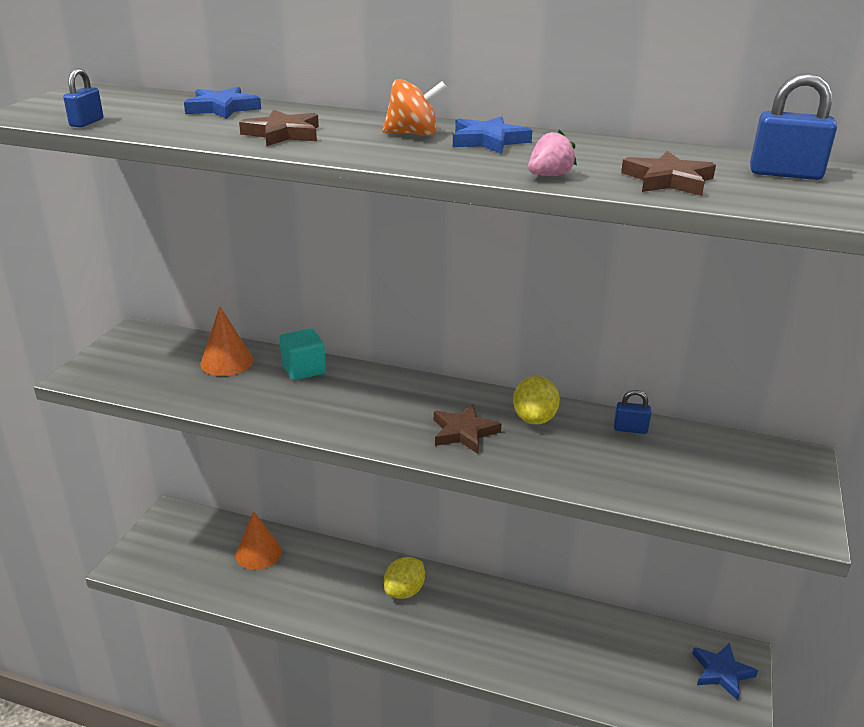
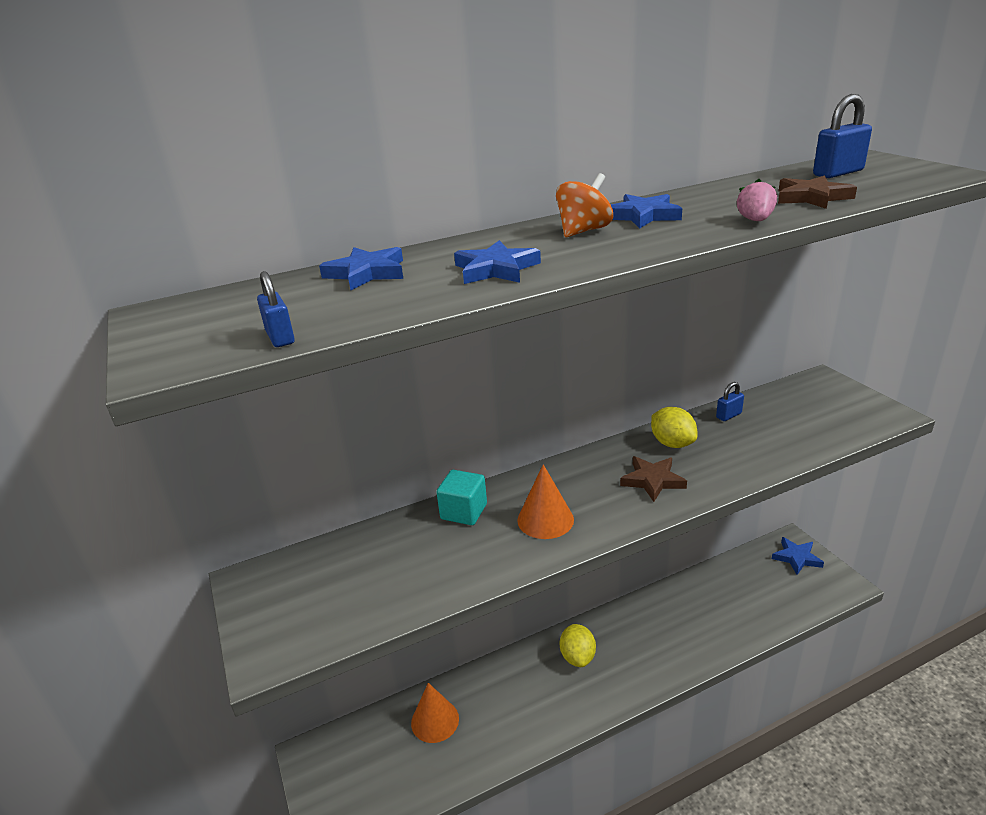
camera: 40 degrees left, 0 degrees up
orange cone [200,306,253,376] -> orange cone moved to [517,464,574,539]
brown star [239,110,319,146] -> blue star [454,240,541,284]

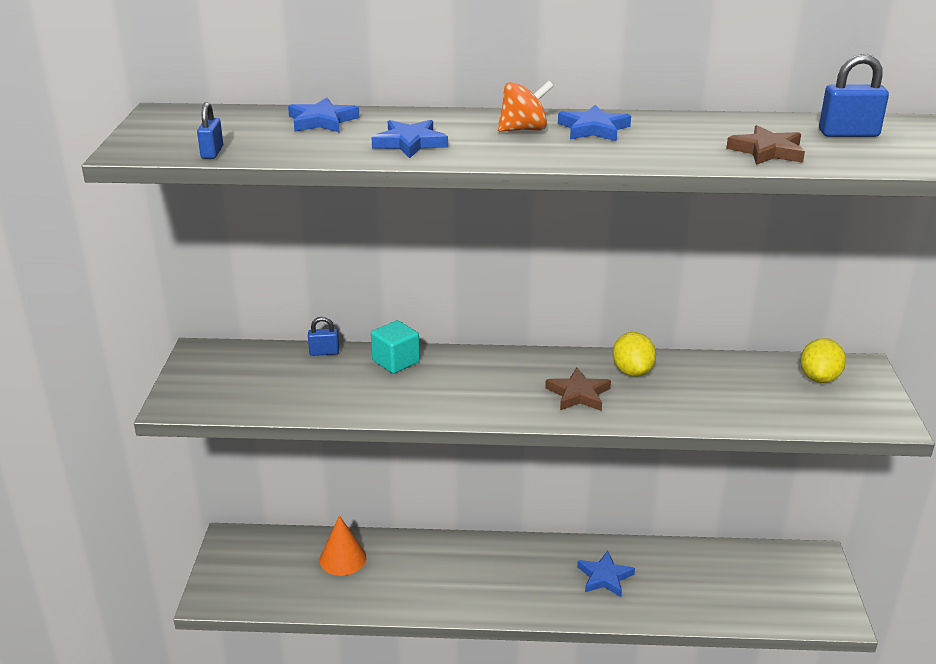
camera: 25 degrees right, 0 degrees up
orange cone [517,464,574,539] -> none
yellow lemon [560,624,596,667] -> yellow lemon moved to [800,338,846,383]
blue padlock [716,382,744,421] -> blue padlock moved to [308,317,339,356]
pink strawberry [737,179,777,221] -> none
blue star [772,537,824,575] -> blue star moved to [577,551,635,597]

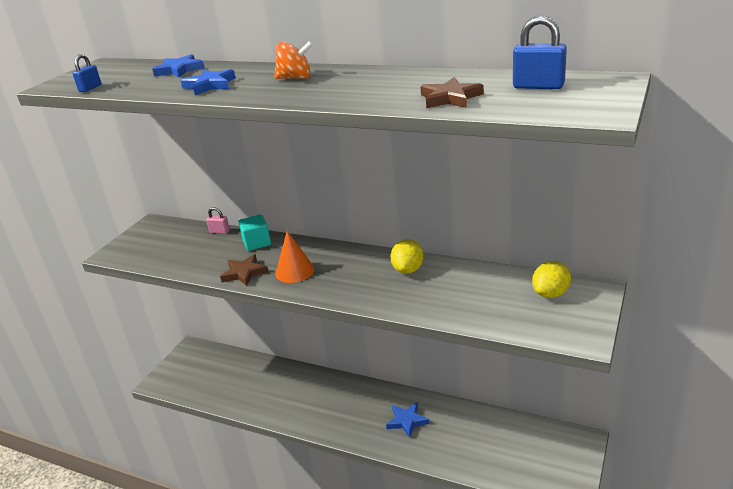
camera: 25 degrees right, 0 degrees up
blue padlock [308,317,339,356] -> pink padlock [206,207,230,234]
orange cone [320,515,366,576] -> orange cone moved to [275,231,314,283]
brown star [545,367,611,411] -> brown star moved to [220,254,268,286]
blue star [558,105,631,141] -> none

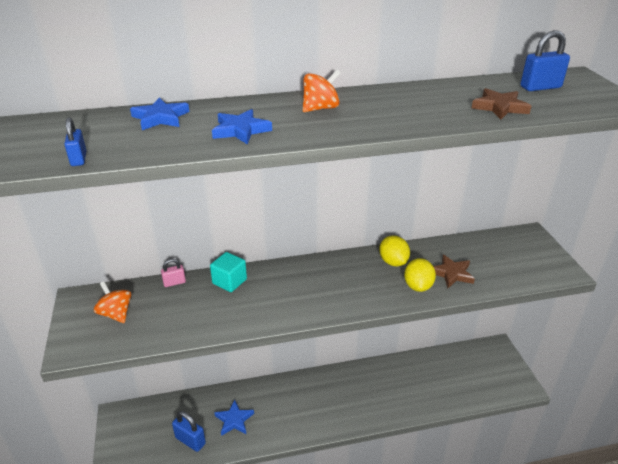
camera: 40 degrees left, 5 degrees up
brown star [220,254,268,286] -> brown star moved to [433,255,475,288]
orange cone [275,231,314,283] -> none
blue star [386,402,429,438] -> blue star moved to [214,400,254,436]
yellow lemon [532,261,571,298] -> yellow lemon moved to [404,258,436,292]
none -> orange spinning top [94,281,131,323]
none -> blue padlock [172,411,206,452]

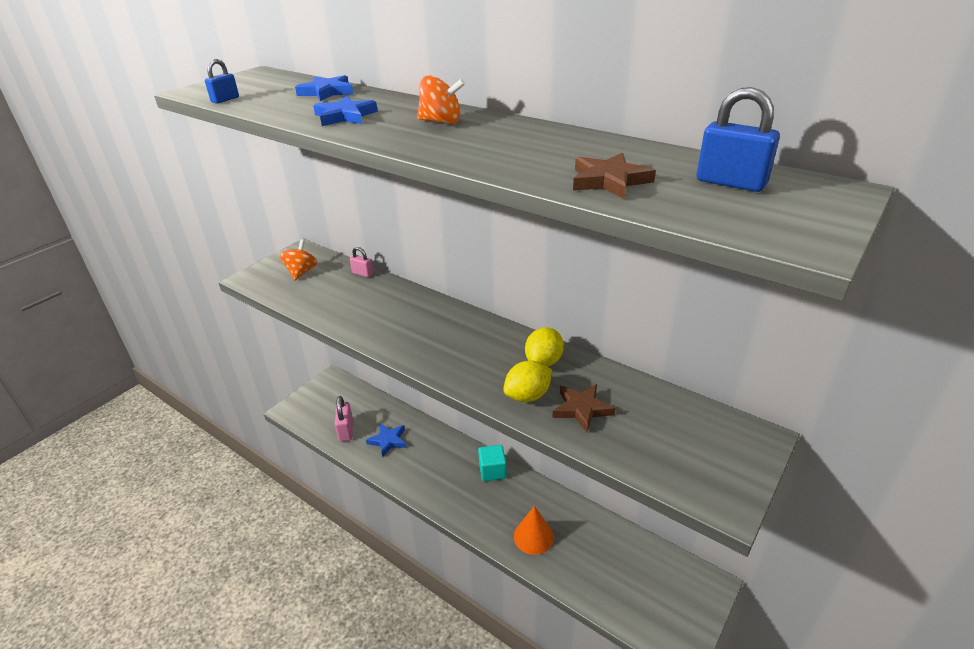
camera: 50 degrees right, 0 degrees up
blue padlock [172,411,206,452] -> pink padlock [335,396,353,442]
turquoise cube [210,252,247,292] -> turquoise cube moved to [478,445,507,481]
none -> orange cone [514,506,554,555]

